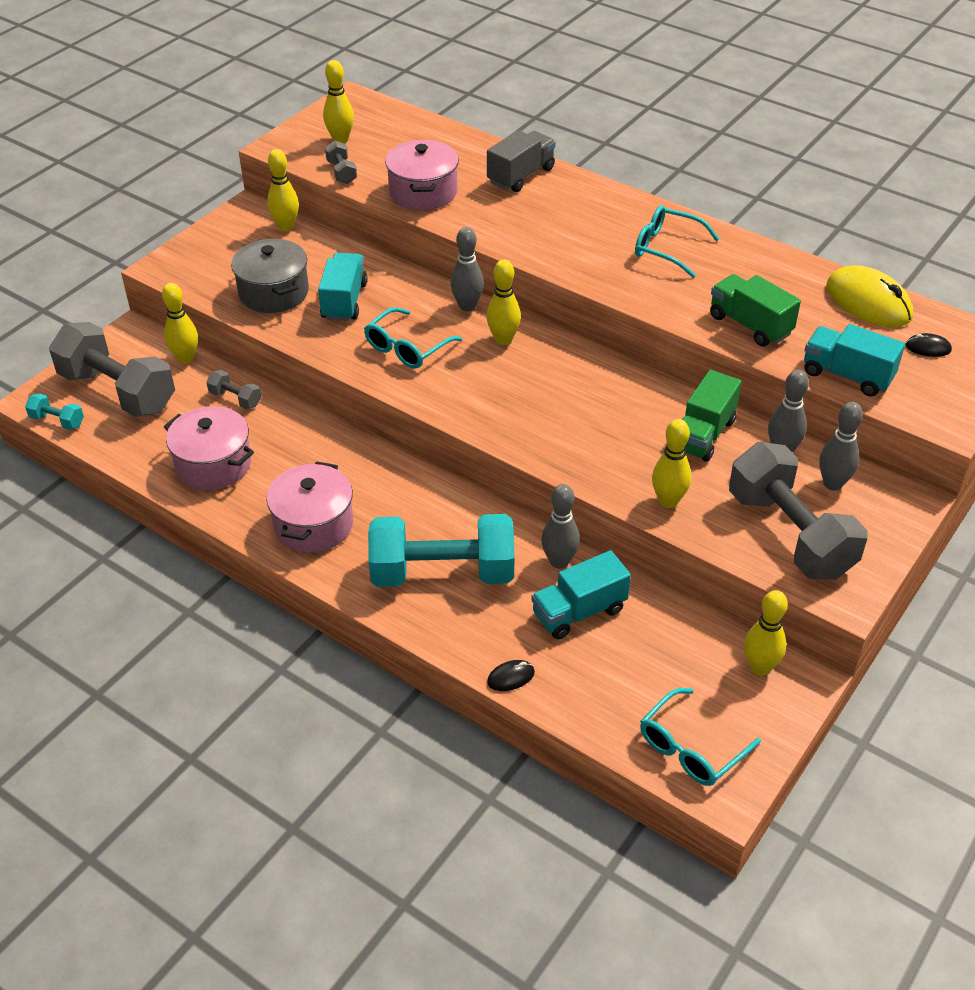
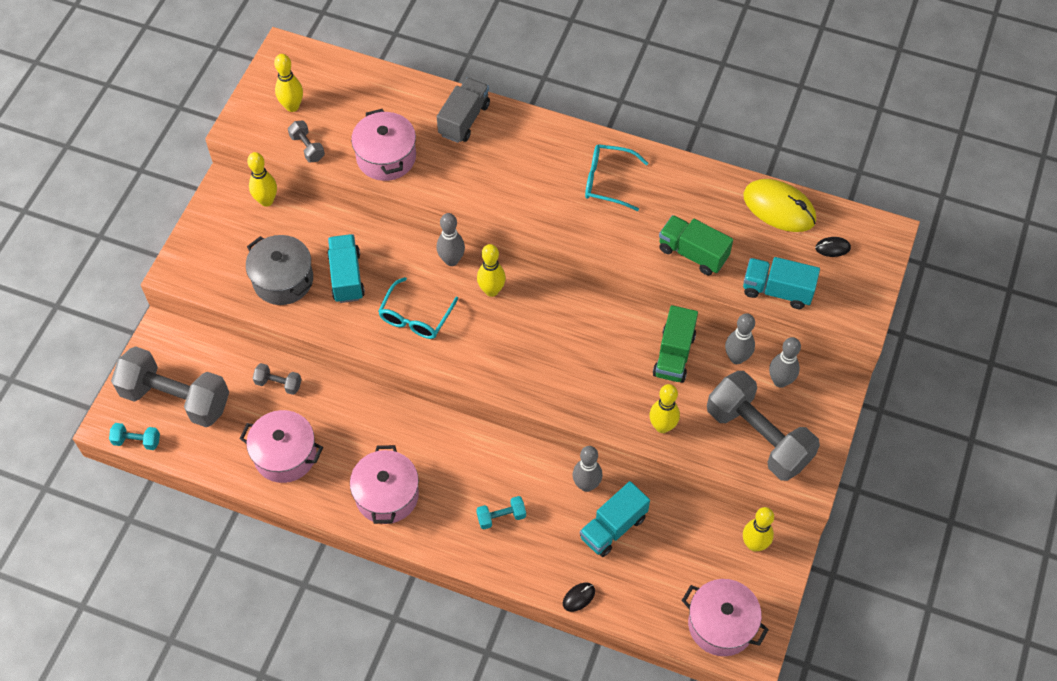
camera: 15 degrees left, 15 degrees up
yellow bowling pin [162,283,198,364] -> none
turquoise dumbbell [368,514,514,587] -> turquoise dumbbell [476,496,526,530], size x0.42
turquoise glasses [640,688,761,786] -> pink pot [682,579,769,656]

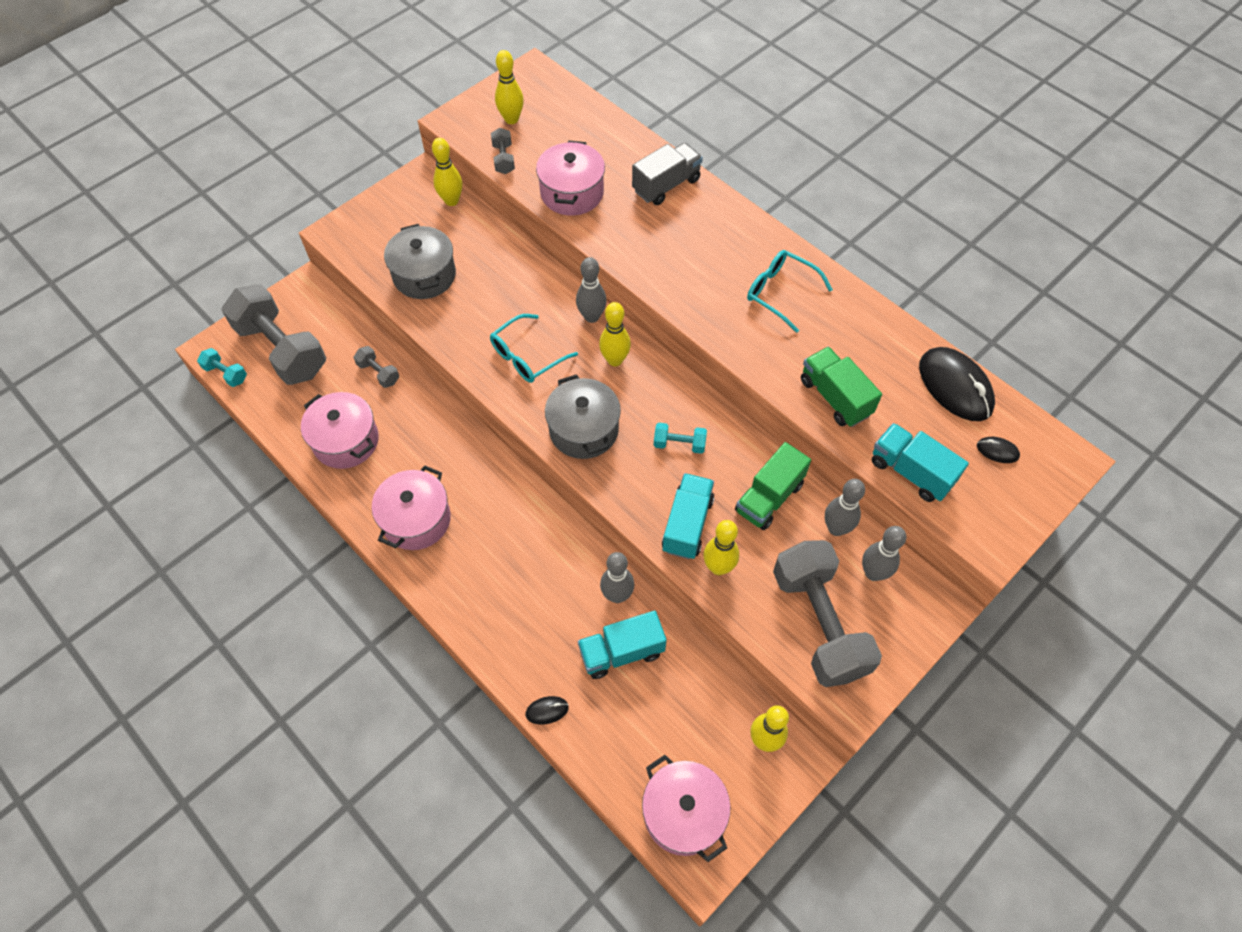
camera: 25 degrees right, 0 degrees up
turquoise truck [327,234,365,303] -> turquoise truck moved to [662,473,715,559]
turquoise dumbbell [476,496,526,530] -> turquoise dumbbell moved to [654,423,707,454]
yellow mouse [743,179,816,232] -> black mouse [919,347,995,421]
none -> grey pot [545,374,621,459]

